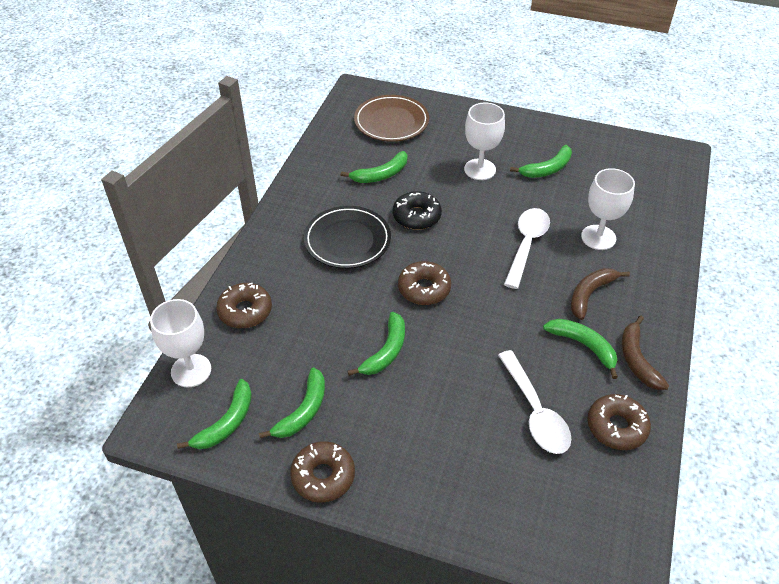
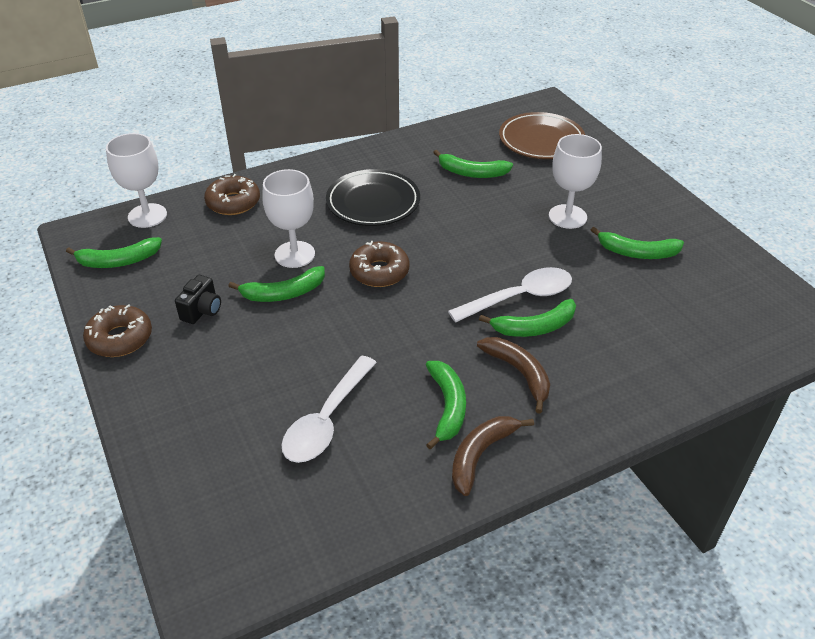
camera: 45 degrees right, 5 degrees down
green banana [259,367,325,438] -> green banana moved to [479,299,576,337]
black donut [393,191,442,230] -> none
brown banana [571,268,630,320] -> brown banana turned 60 degrees clockwise [477,337,550,413]
white goblet [581,168,635,250] -> white goblet moved to [262,169,315,268]
brown donut [587,394,651,450] -> none
none -> black camera [175,275,221,324]

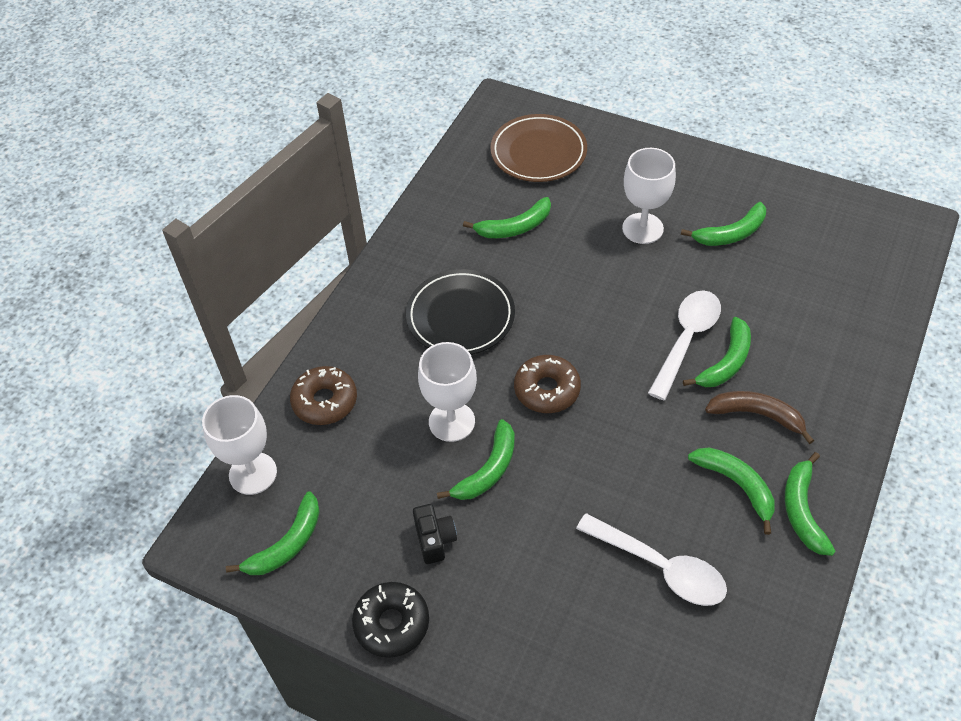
camera: 35 degrees left, 10 degrees up
brown donut [83,304,152,357] -> black donut [352,582,429,658]
white spoon [282,356,377,463] -> white spoon turned 45 degrees counterclockwise [576,513,727,606]
brown banana [452,416,534,496] -> green banana [785,452,835,556]

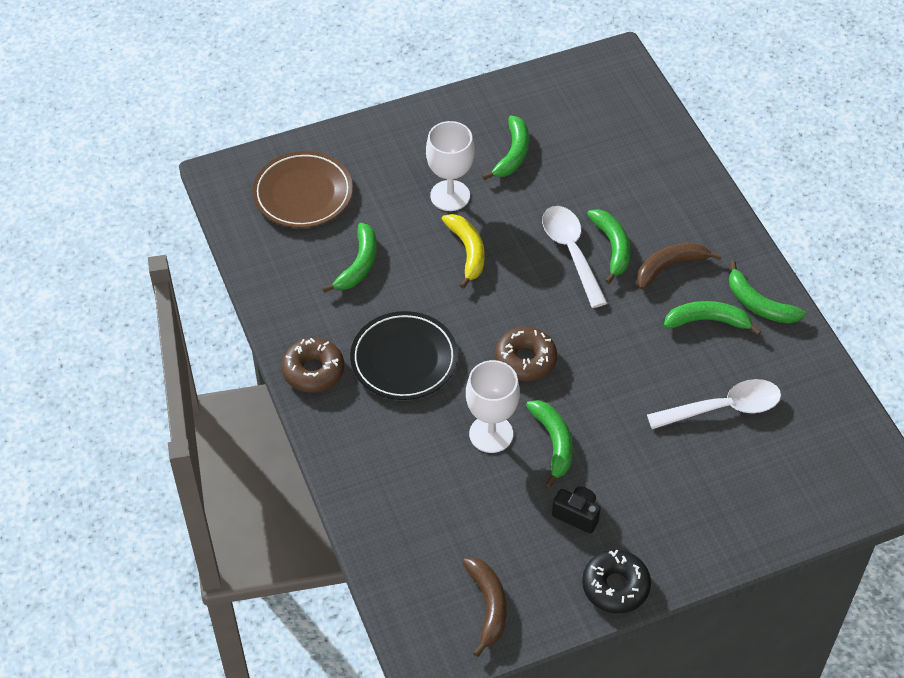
camera: 50 degrees left, 0 degrees up
white goblet [202,395,277,495] -> none
green banana [226,491,320,575] -> brown banana [462,558,507,657]
brown donut [290,366,357,425] -> brown donut moved to [282,338,344,393]
none -> yellow banana [442,214,485,289]

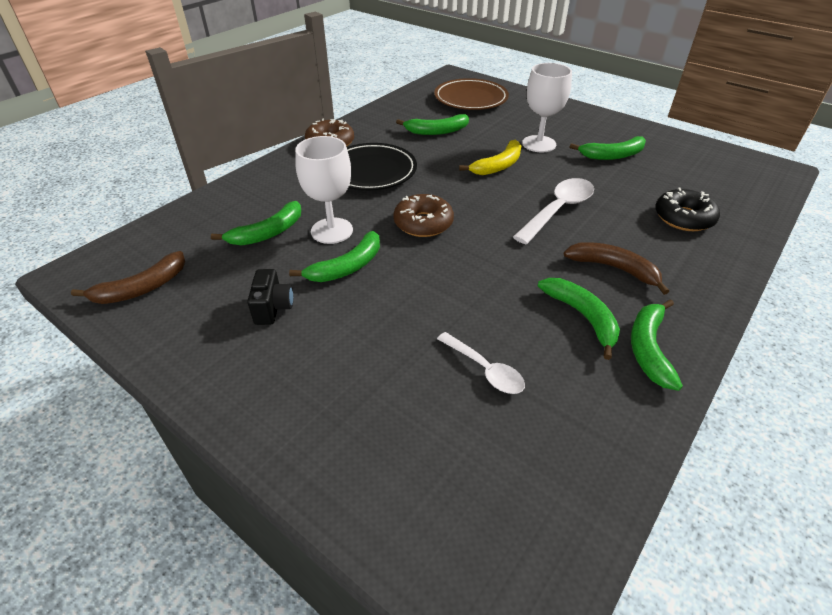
camera: 60 degrees right, 10 degrees down
black donut [582,550,651,613] -> black donut moved to [655,187,720,231]
green banana [587,209,630,284] -> green banana moved to [211,201,301,246]
white spoon [647,379,781,429] -> white spoon [437,332,525,394], size x0.62

